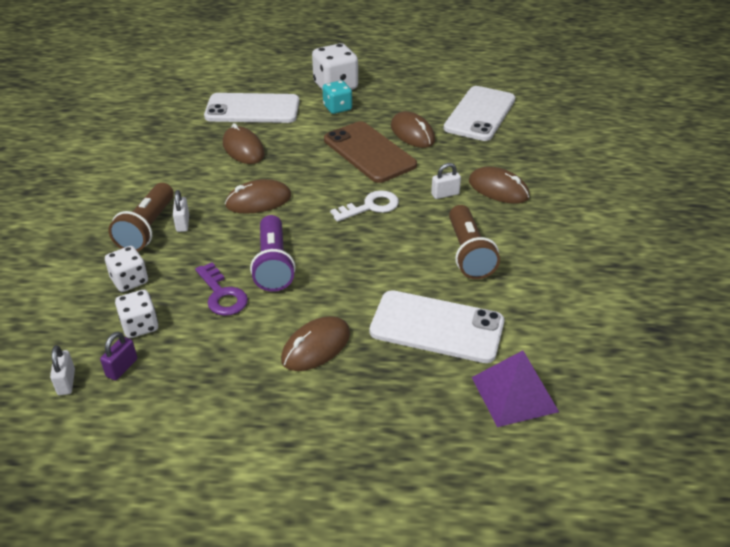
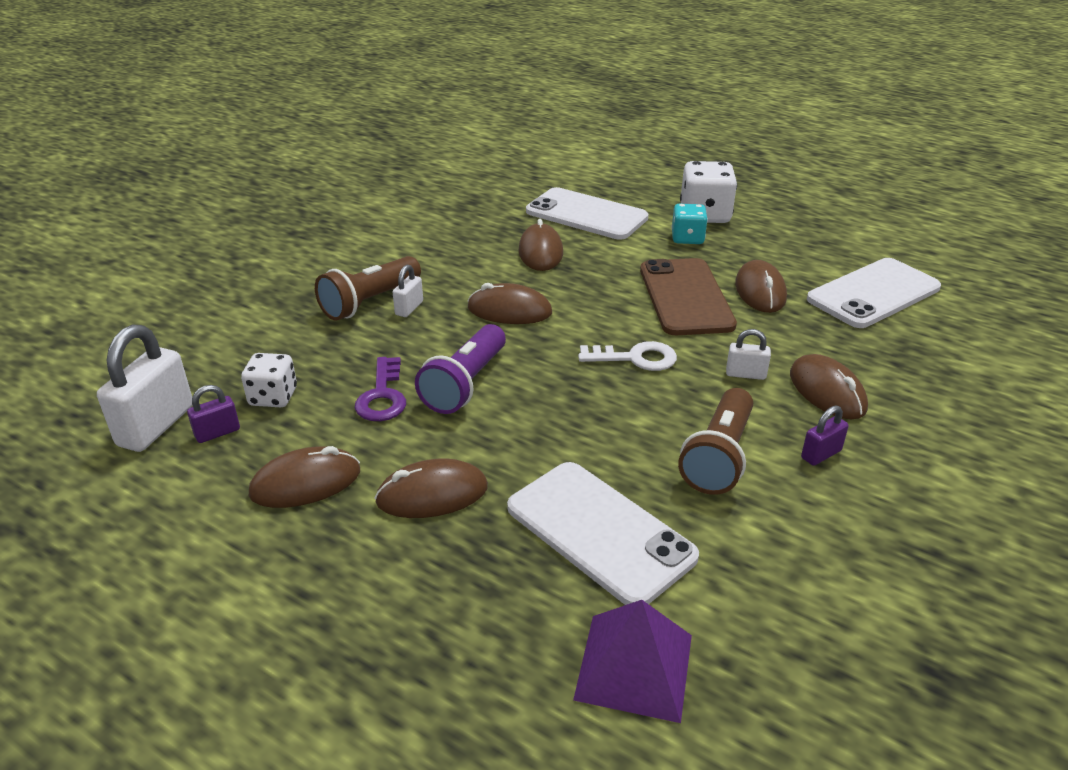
camera: 30 degrees right, 5 degrees down
white padlock [50,345,75,395] -> white padlock [97,325,192,452], size x1.99
white dice [105,246,148,292] -> none
none -> brown mouse [249,446,360,508]
none -> purple padlock [801,405,849,466]

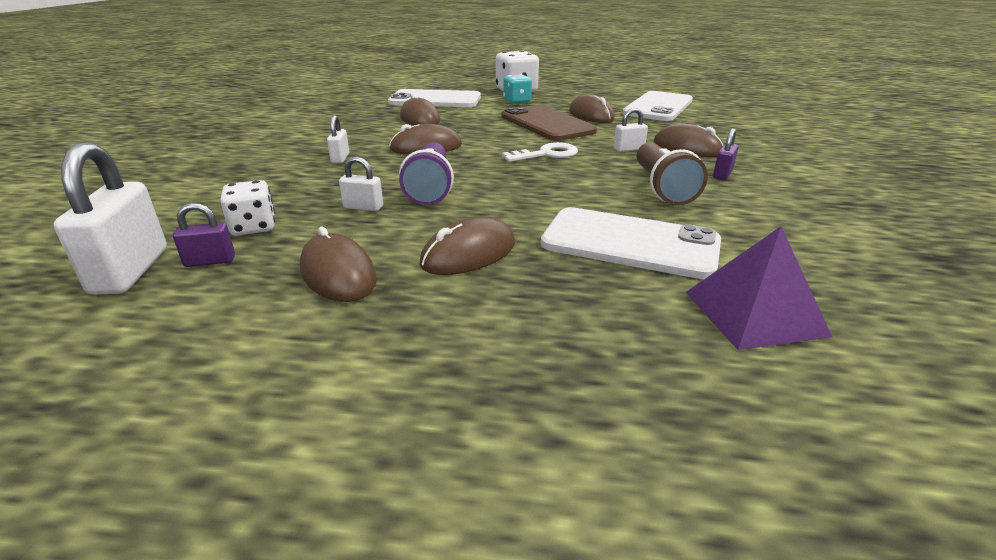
camera: 25 degrees left, 5 degrees down
purple padlock [187,385,240,443] -> purple padlock turned 45 degrees clockwise [173,203,235,267]
brown mouse [249,446,360,508] -> brown mouse turned 75 degrees counterclockwise [300,227,377,302]
brown flashlight [315,256,421,321] -> none
purple key [355,357,406,421] -> white padlock [339,156,383,211]

